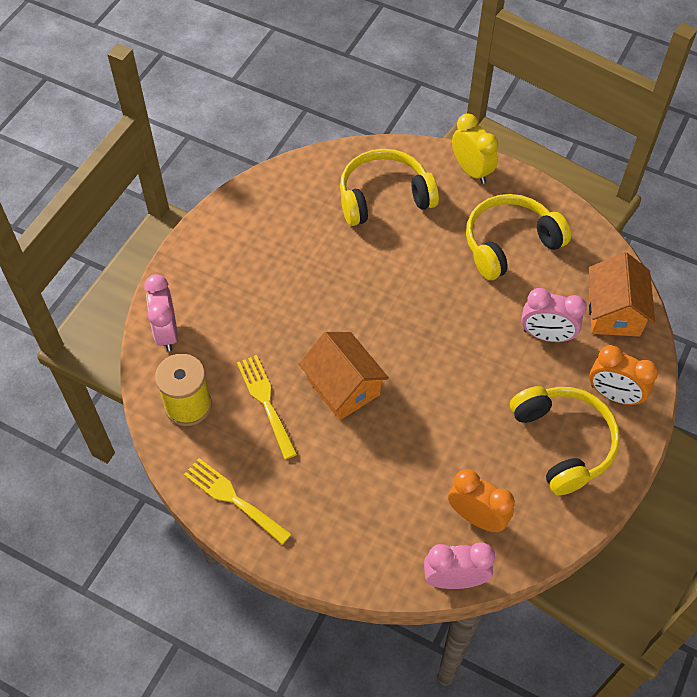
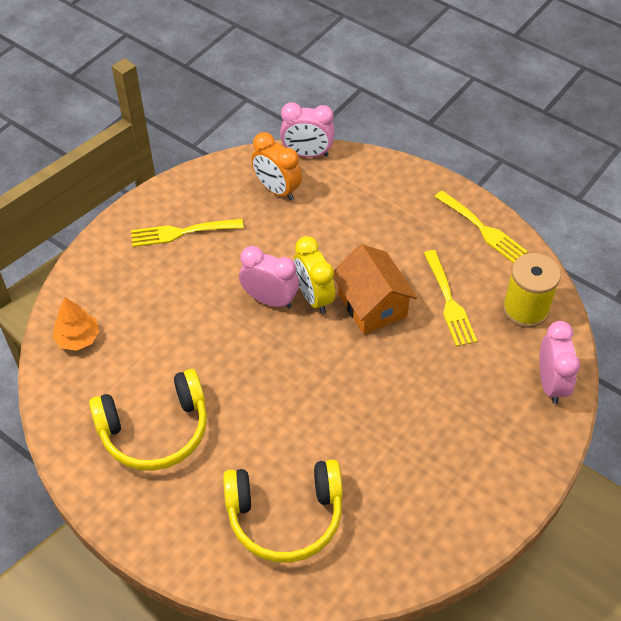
camera: 170 degrees left, 5 degrees down
yellow clock [452,114,498,184] -> yellow clock moved to [294,236,335,314]
yellow headphones [510,386,620,495] -> yellow fork [131,219,244,247]
pink clock [521,288,587,342] -> pink clock moved to [239,246,299,309]
orange house [589,252,655,337] -> orange tree [52,297,99,351]
orange clock [589,345,658,406] -> none

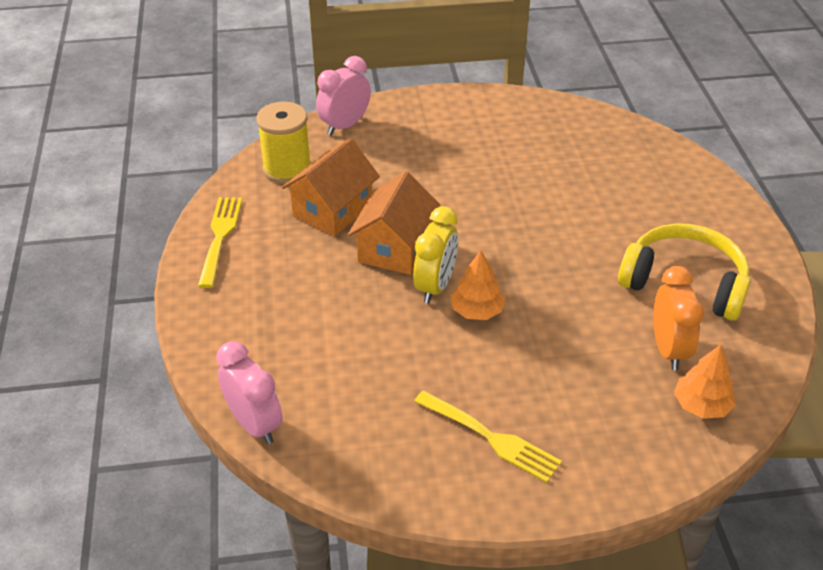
camera: 135 degrees left, 10 degrees down
yellow headphones [223,459,343,563] -> none
pink clock [239,246,299,309] -> orange tree [450,250,505,320]
orange clock [251,132,302,201] -> orange clock moved to [653,266,704,370]
yellow fork [424,250,477,347] -> orange house [282,138,380,237]

